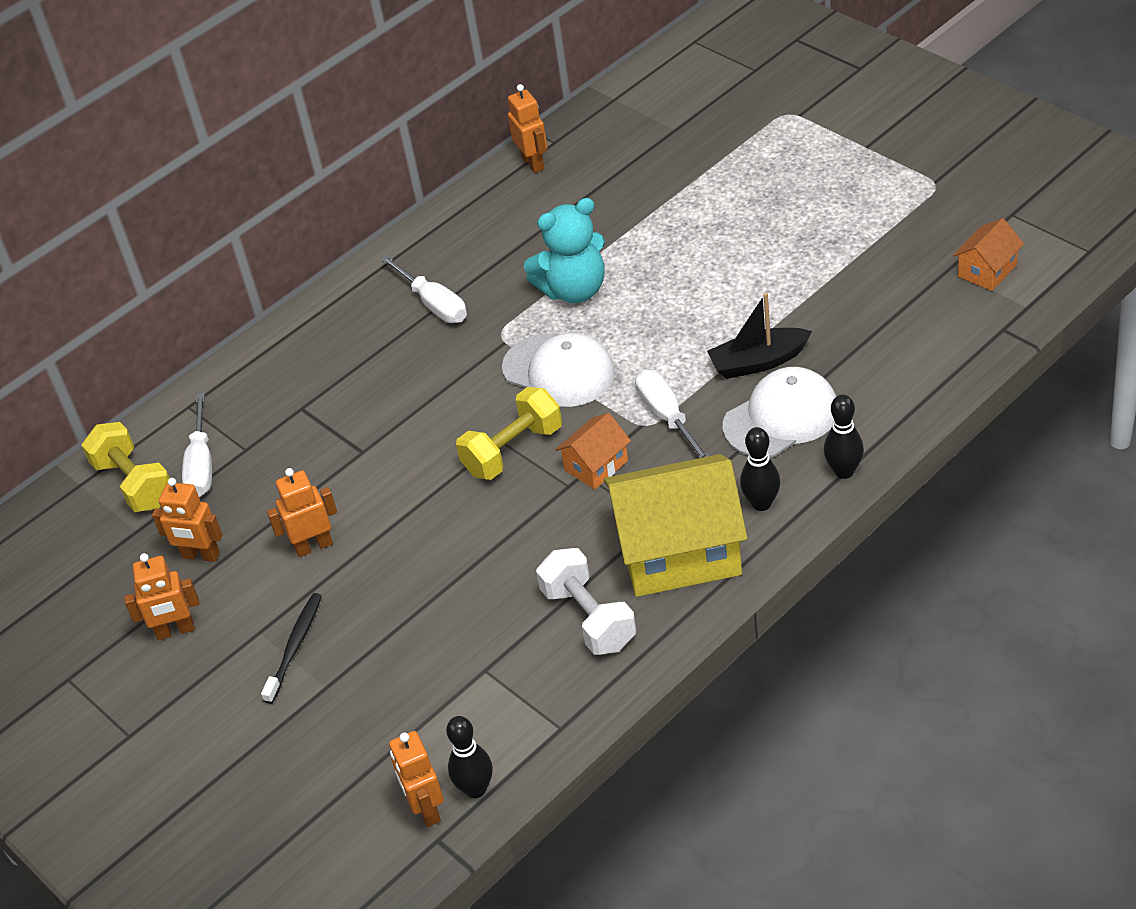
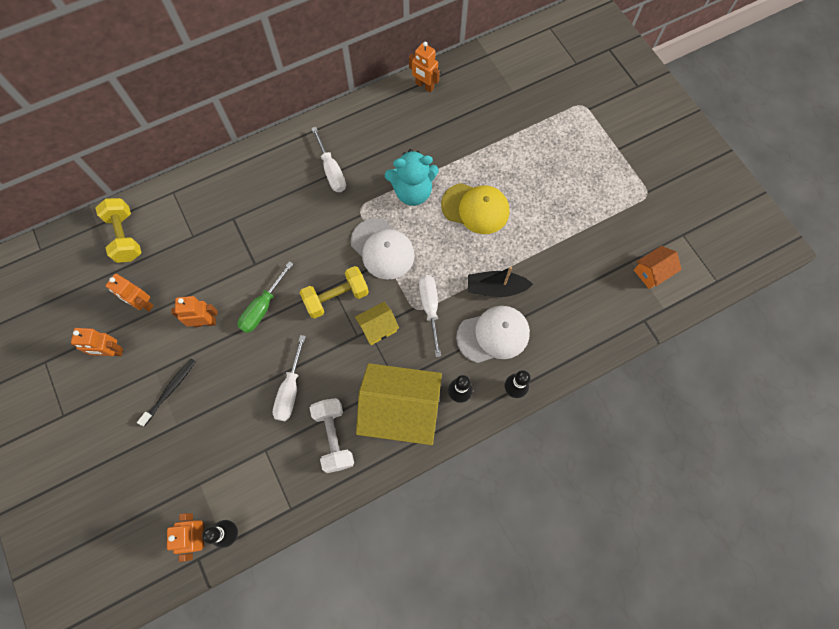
camera: 10 degrees right, 25 degrees up
white screwdriver [182,393,212,497] -> white screwdriver moved to [273,335,306,421]
orange robot [508,84,547,173] -> orange robot turned 135 degrees clockwise [409,42,440,92]
orange house [555,413,631,489] -> yellow house [355,302,399,345]
none -> green screwdriver [238,261,293,333]
none -> yellow cap [441,183,510,234]

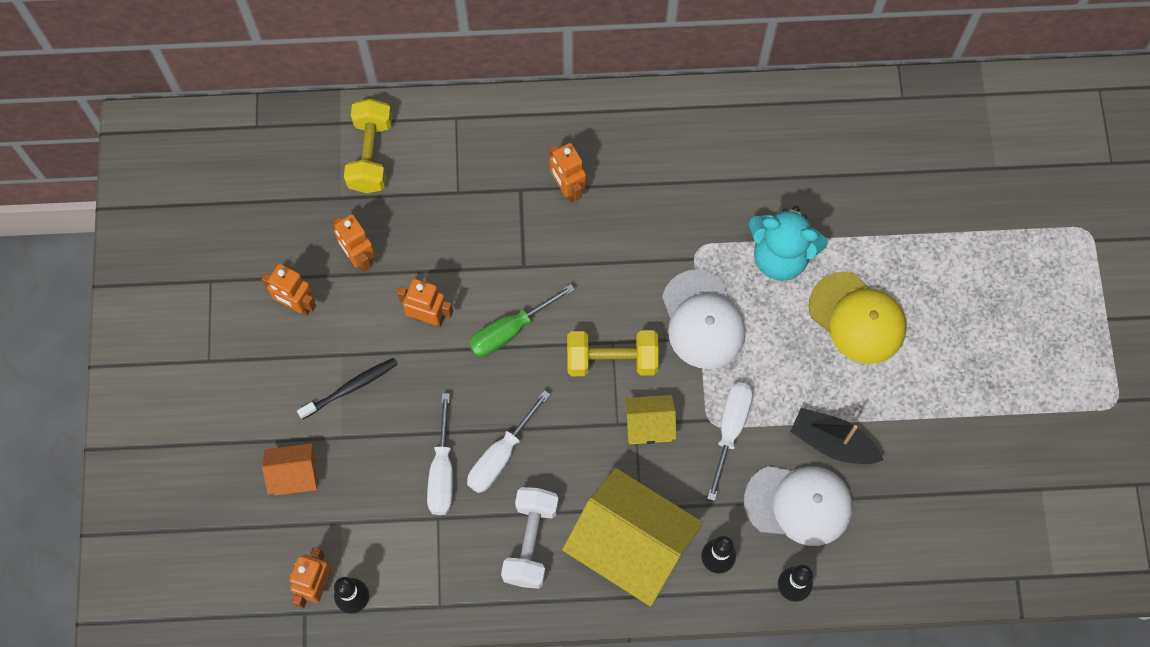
camera: 25 degrees right, 0 degrees up
white screwdriver [311,127,346,192] -> white screwdriver moved to [427,393,453,515]
orange robot [409,42,440,92] -> orange robot moved to [550,143,586,202]
orange house [634,246,682,289] -> orange house moved to [262,443,318,495]

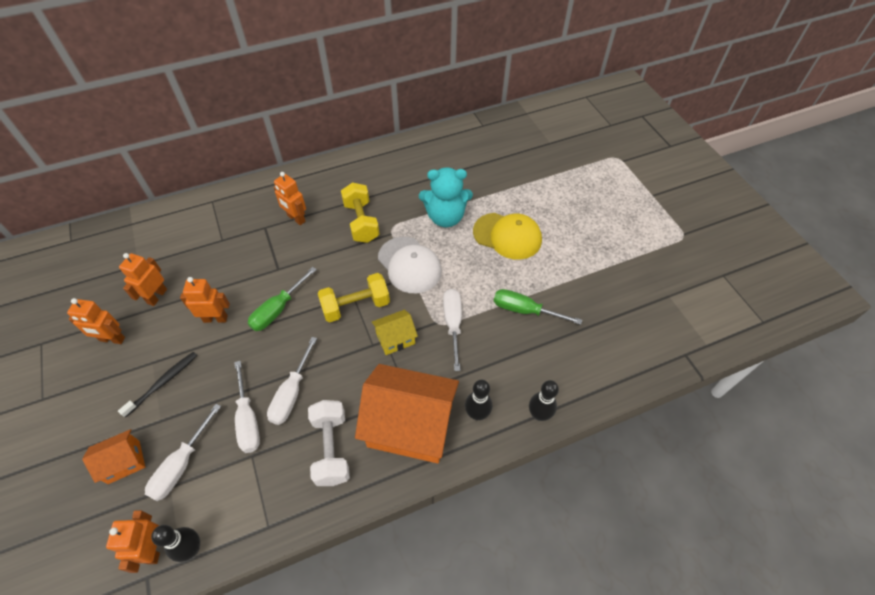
camera: 20 degrees left, 15 degrees down
orange robot [334,214,375,272] -> orange robot turned 75 degrees clockwise [119,253,167,306]
yellow dumbbell [344,99,392,193] -> yellow dumbbell moved to [341,182,380,243]
yellow house [562,468,703,607] -> orange house [355,364,459,463]
white cap [744,466,853,546] -> none
black boat [790,408,884,464] -> green screwdriver [494,289,582,325]
none -> white screwdriver [145,404,221,501]

